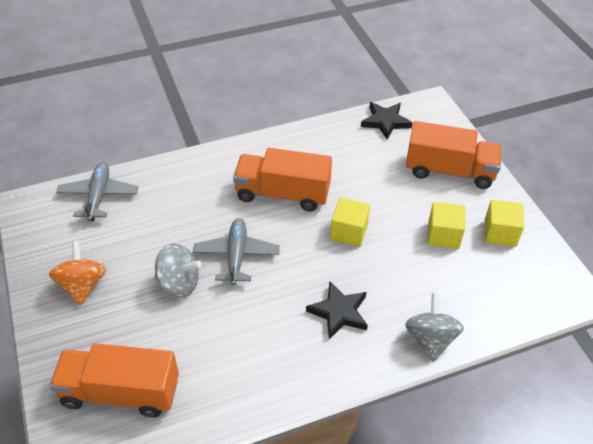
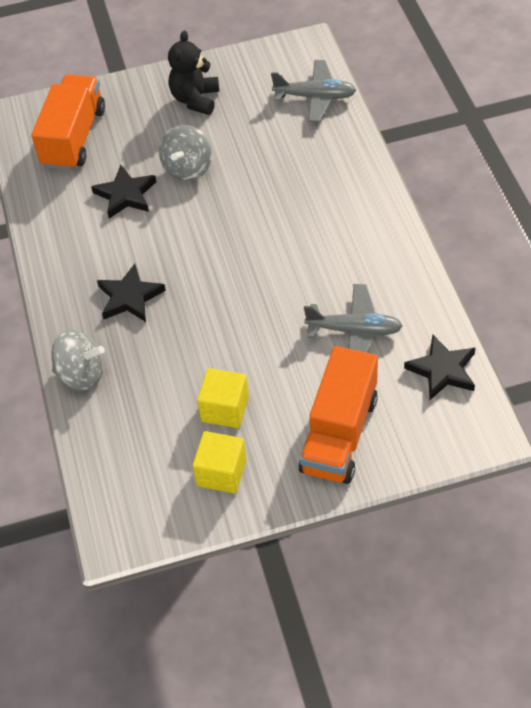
camera: 100 degrees right, 5 degrees up
orange spinning top [49,241,106,306] -> black teddy bear [168,31,219,115]
grey plane [193,219,280,285] -> grey plane moved to [304,284,403,353]
orange truck [233,148,332,211] -> none
yellow cube [330,198,370,247] -> none
none -> black star [91,165,156,219]

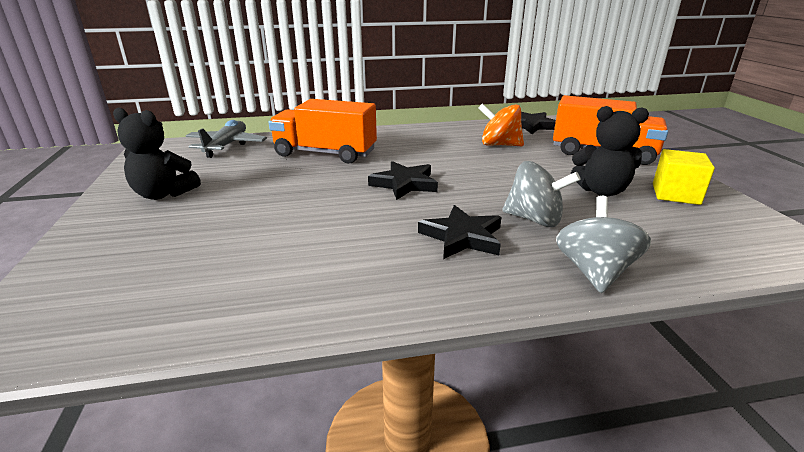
camera: 90 degrees left, 25 degrees down
orange truck [31,74,105,170] -> orange truck moved to [269,99,377,163]
black star [91,165,156,219] -> black star moved to [368,161,438,200]
grey spinning top [159,125,212,182] -> grey spinning top moved to [502,161,581,227]
yellow cube [197,368,249,428] -> black teddy bear [571,106,649,197]
grey plane [304,284,403,353] -> orange spinning top [478,103,524,146]

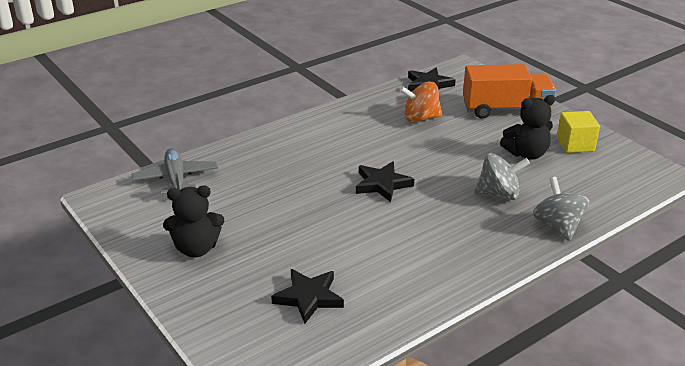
camera: 25 degrees left, 5 degrees up
orange truck [269,99,377,163] -> none
black star [418,205,501,259] -> black star moved to [271,269,344,324]

